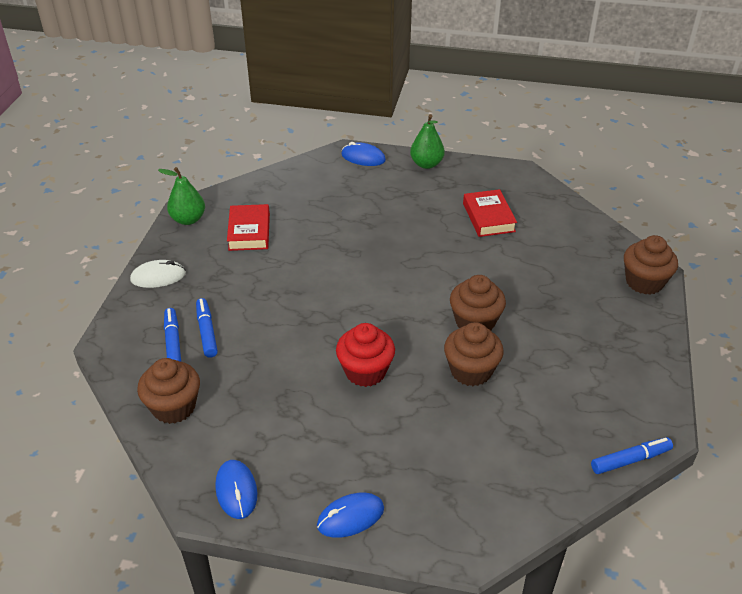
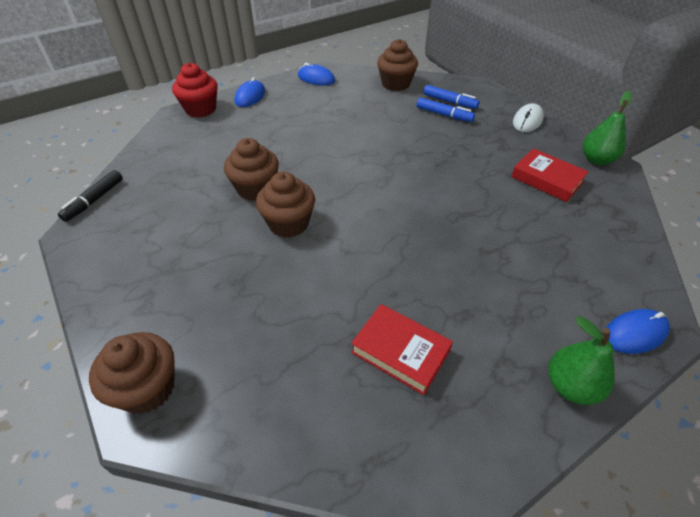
camera: 135 degrees right, 5 degrees up
red cupcake [336,323,395,387] -> red cupcake moved to [172,63,218,118]
blue marker [591,437,673,474] -> black marker [58,170,123,222]

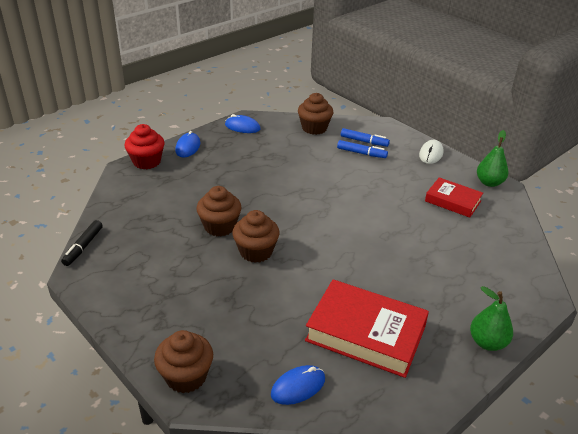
camera: 10 degrees left, 10 degrees down
red book [351,304,453,395] -> red book [305,279,429,378], size x1.70
blue mouse [606,309,670,354] -> blue mouse moved to [271,365,325,405]

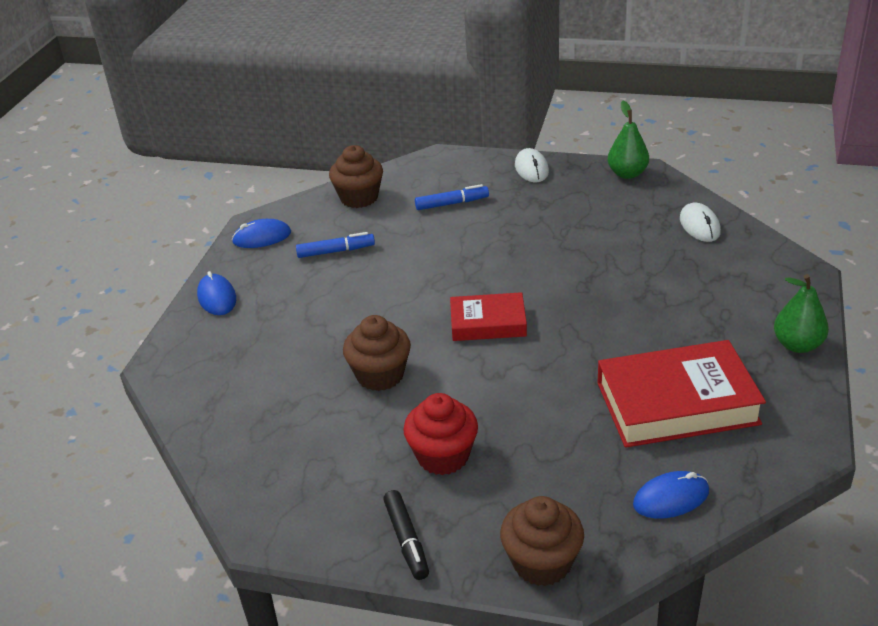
camera: 30 degrees left, 0 degrees up
black marker [61,220,103,266] -> black marker moved to [383,490,429,580]
red cupcake [125,124,165,169] -> red cupcake moved to [403,393,478,475]
brown cupcake [232,210,280,263] -> none
blue mouse [271,365,325,405] -> blue mouse turned 45 degrees clockwise [633,471,709,519]
blue marker [341,128,390,147] -> blue marker moved to [296,232,375,258]
red book [425,177,483,218] -> red book moved to [450,292,527,341]
none -> white mouse [680,202,721,242]

